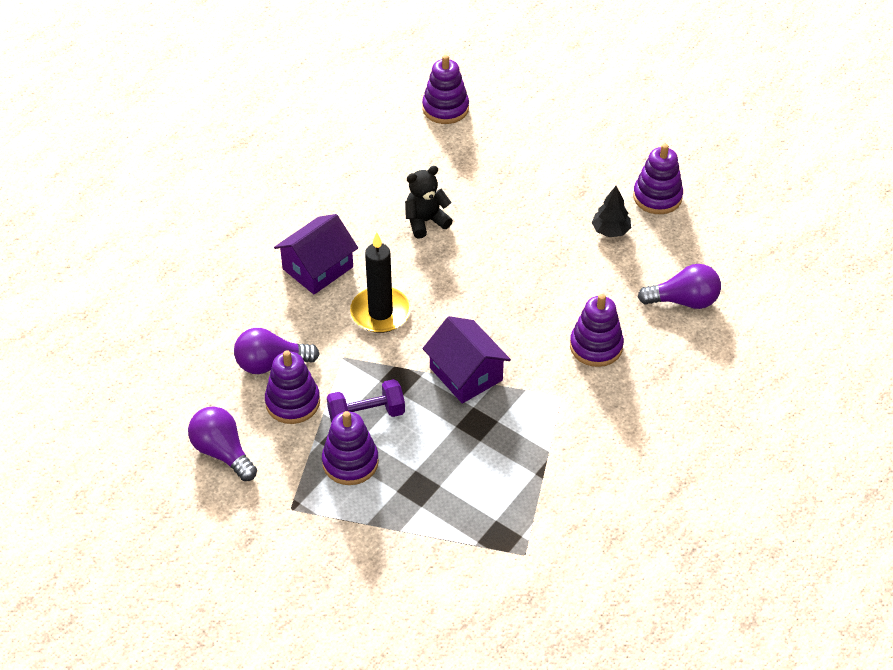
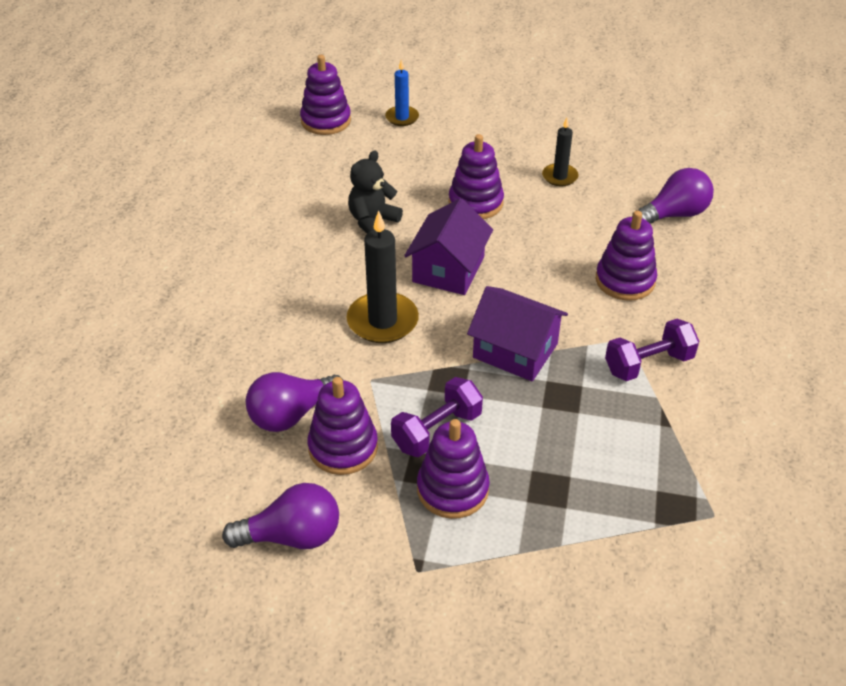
camera: 25 degrees left, 5 degrees down
purple light bulb [188,407,257,481] -> purple light bulb turned 150 degrees clockwise [222,483,339,549]
purple house [274,214,358,295] -> purple house moved to [404,198,493,295]
black tree [592,186,631,237] -> black candle [542,118,578,186]
purple stacking toy [633,144,683,214] -> purple stacking toy moved to [449,134,504,219]
none -> blue candle [385,60,419,126]
none -> purple dumbbell [605,319,699,381]

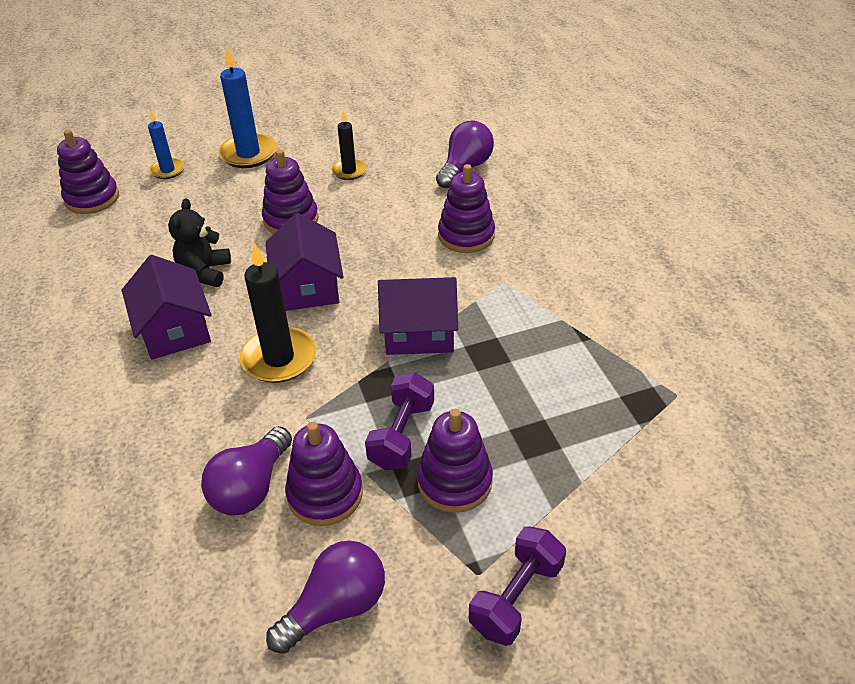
camera: 30 degrees left, 0 degrees up
purple dumbbell [605,319,699,381] -> purple dumbbell moved to [469,526,566,646]
none -> purple house [122,255,212,360]
none -> blue candle [218,47,277,168]

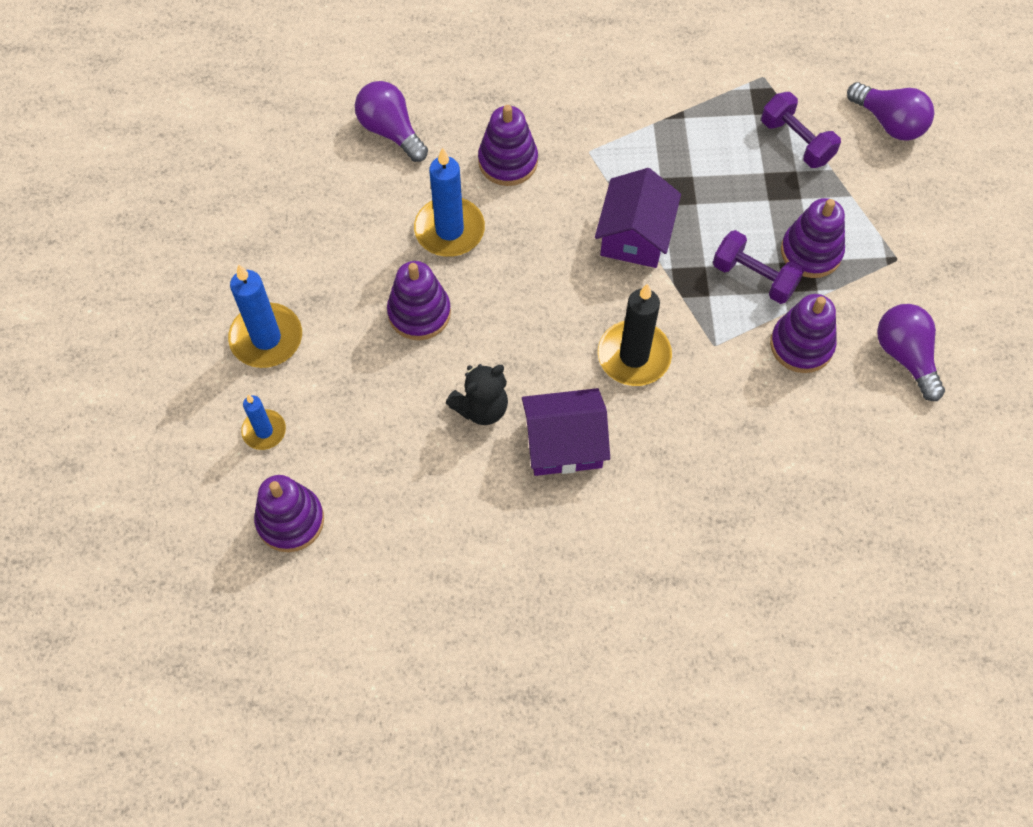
camera: 75 degrees left, 20 degrees up
black teddy bear [168,198,231,287] -> black teddy bear turned 60 degrees counterclockwise [446,364,508,425]
purple light bulb [201,426,292,516] -> purple light bulb moved to [847,82,934,141]
purple house [266,213,343,311] -> none
black candle [332,111,366,180] -> none
purple dumbbell [469,526,566,646] -> purple dumbbell moved to [761,92,841,168]
none -> blue candle [414,148,485,257]

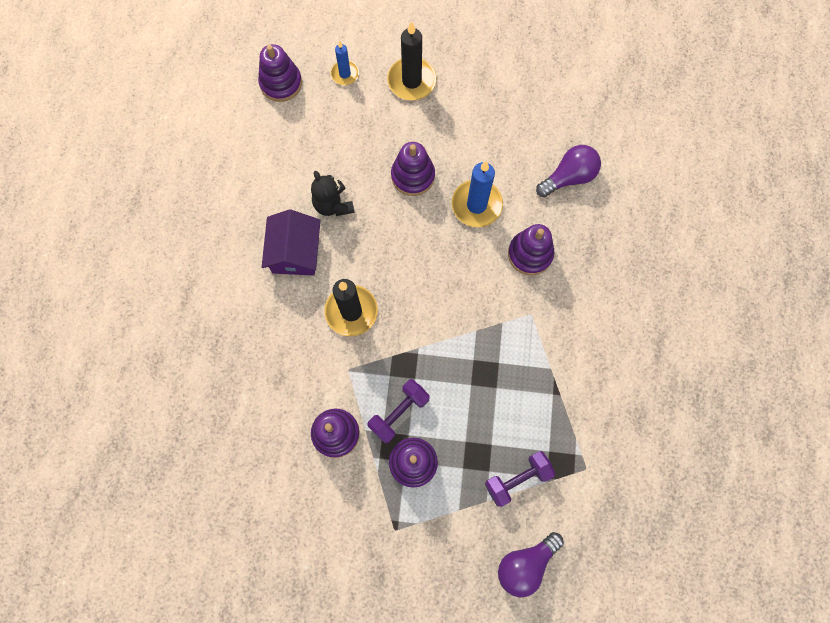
camera: 100 degrees right, 10 degrees up
blue candle [228,264,302,368] -> black candle [387,21,437,100]
purple house [595,168,681,268] -> none
purple light bulb [877,304,945,401] -> none

